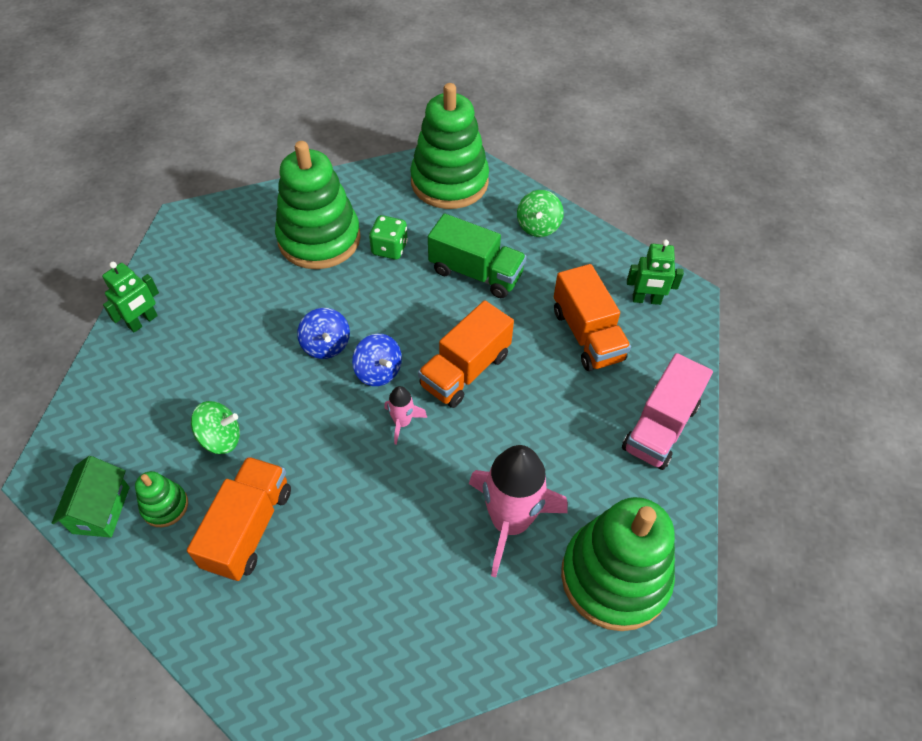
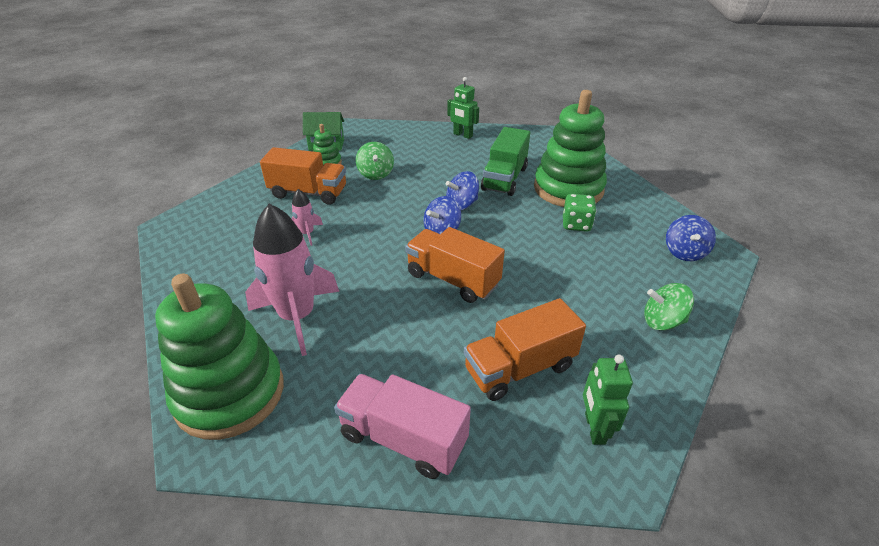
camera: 85 degrees right, 15 degrees down
pink rocket [384,386,427,445] -> pink rocket moved to [291,189,323,246]
green stacking toy [410,83,489,209] -> blue spinning top [666,215,716,261]
green truck [428,213,527,298] -> green truck moved to [481,127,530,196]

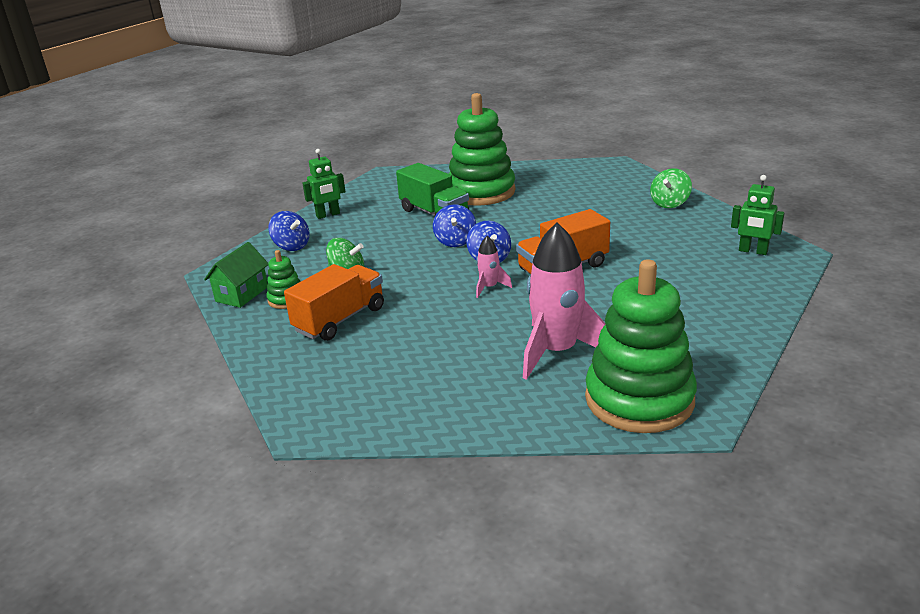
camera: 60 degrees left, 10 degrees down
pink rocket [291,189,323,246] -> pink rocket moved to [476,236,512,298]
pink truck [334,374,471,479] -> none
orange truck [464,298,586,401] -> none
green dice [563,194,596,232] -> none
blue spinning top [666,215,716,261] -> blue spinning top moved to [269,211,310,251]

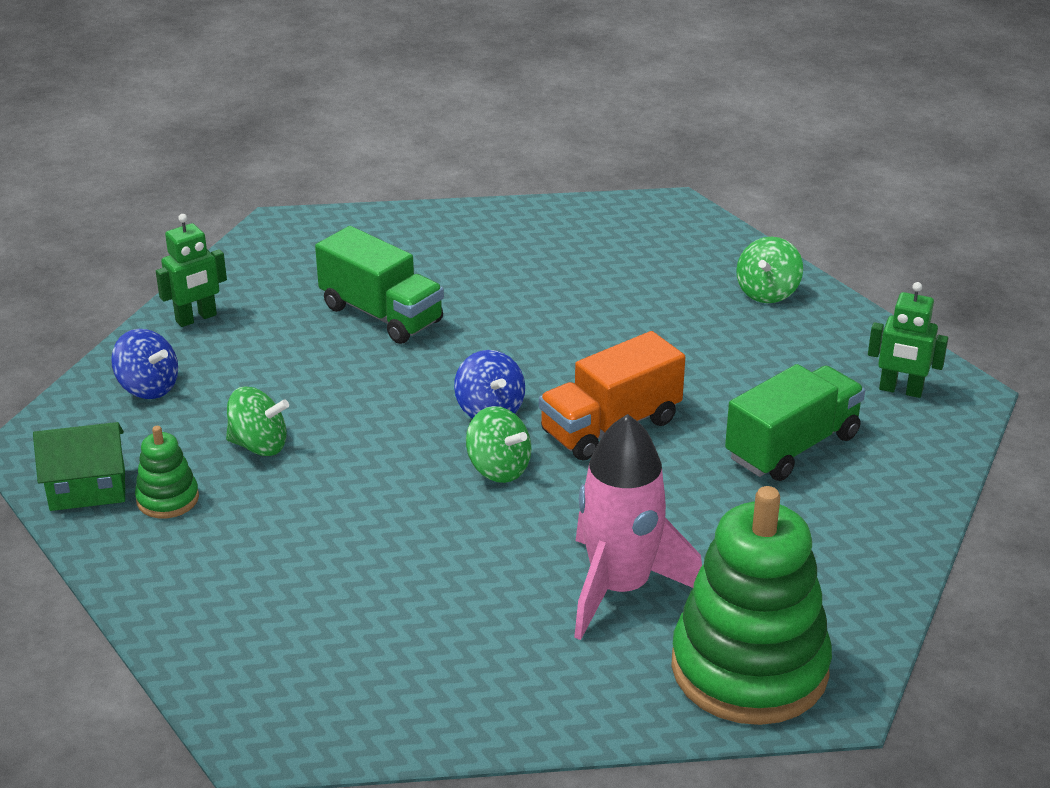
camera: 10 degrees left, 5 degrees up
green house [204,242,269,308] -> green house turned 60 degrees clockwise [33,422,125,511]
orange truck [284,264,384,341] -> none
blue spinning top [433,204,476,247] -> none
green stacking toy [449,93,516,206] -> none
pink rocket [476,236,512,298] -> green spinning top [466,406,531,483]
none -> green truck [725,364,865,481]

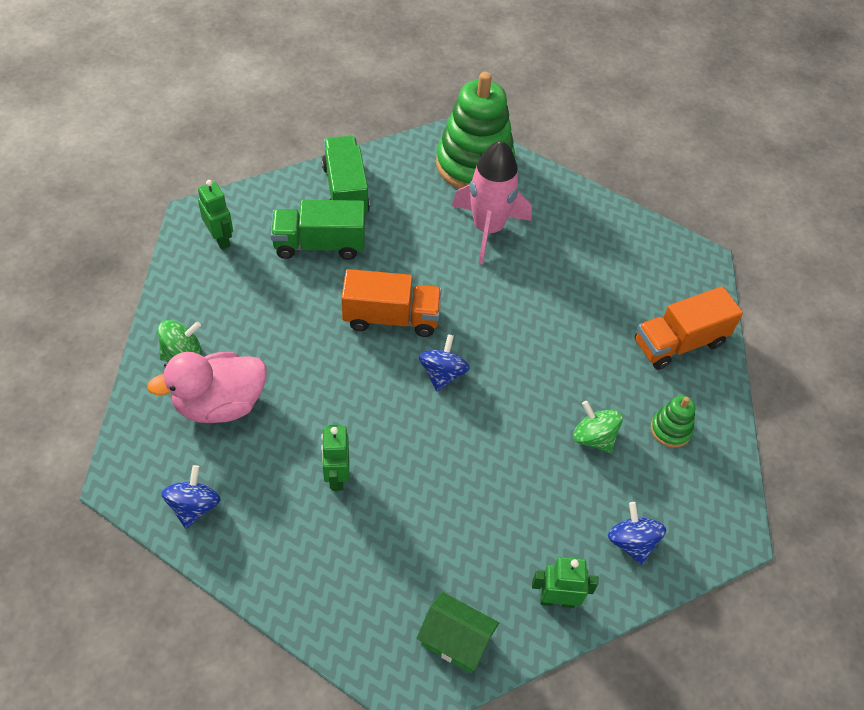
camera: 145 degrees left, 20 degrees up
green house [33,422,125,511] -> green house moved to [417,592,499,673]
green truck [315,226,444,344] -> green truck moved to [322,136,370,213]
green spinning top [466,406,531,483] -> none
none -> pink duck [147,352,267,423]
none -> blue spinning top [161,465,220,529]
none -> green robot [321,425,349,491]
none -> orange truck [635,286,743,370]

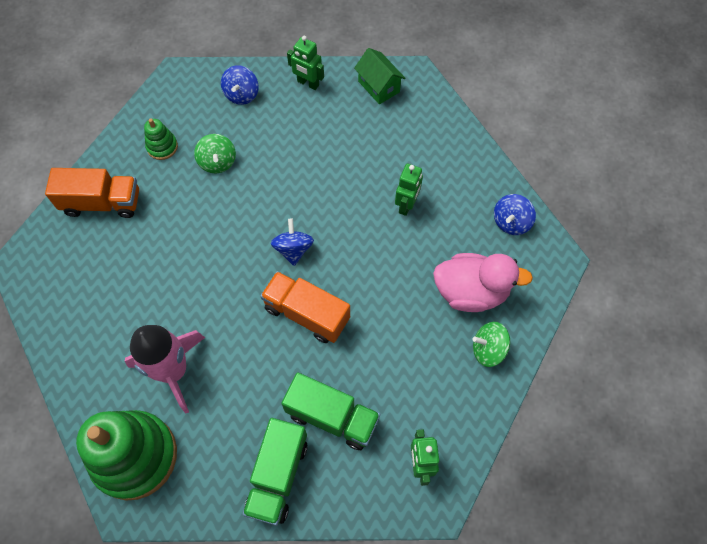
camera: 150 degrees left, 10 degrees up
blue spinning top [419,334,470,391] -> blue spinning top turned 135 degrees clockwise [271,218,314,266]

